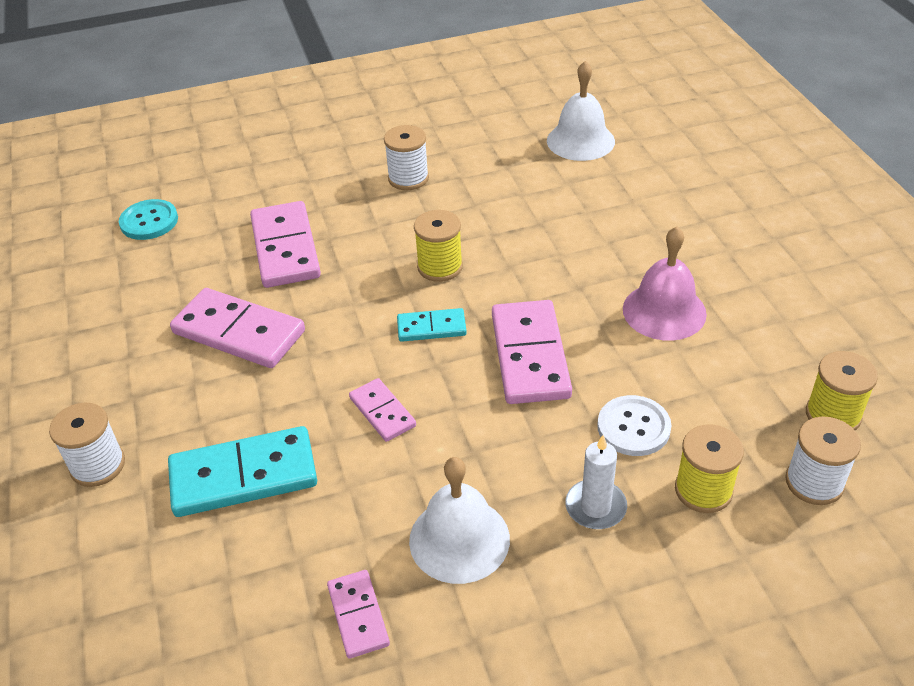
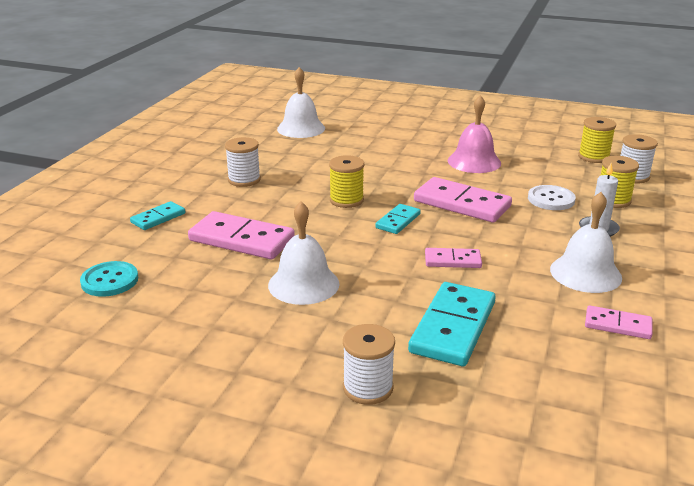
camera: 55 degrees left, 15 degrees down
pink domino [170,288,305,368] -> white bell [268,202,340,305]
none -> turquoise domino [130,201,185,230]

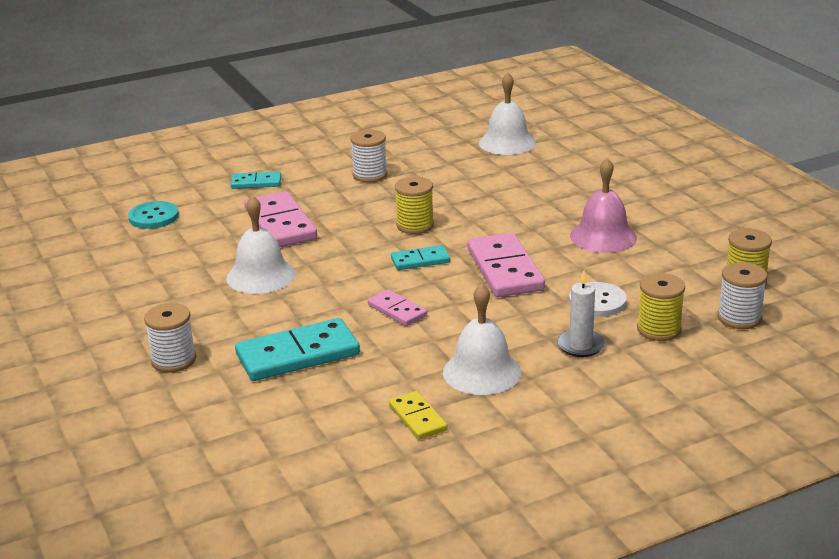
camera: 45 degrees right, 0 degrees up
pink domino [585,305,652,339] -> yellow domino [389,391,448,440]

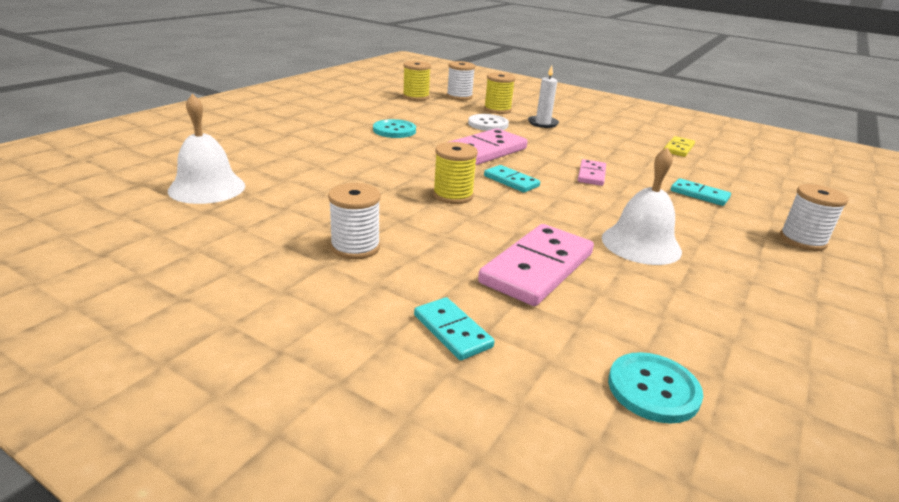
camera: 125 degrees left, 0 degrees up
turquoise domino [235,318,360,381] -> turquoise domino [671,178,731,206], size x0.54
white bell [443,283,522,395] -> none
pink bell [570,158,637,253] -> turquoise button [373,119,416,138]

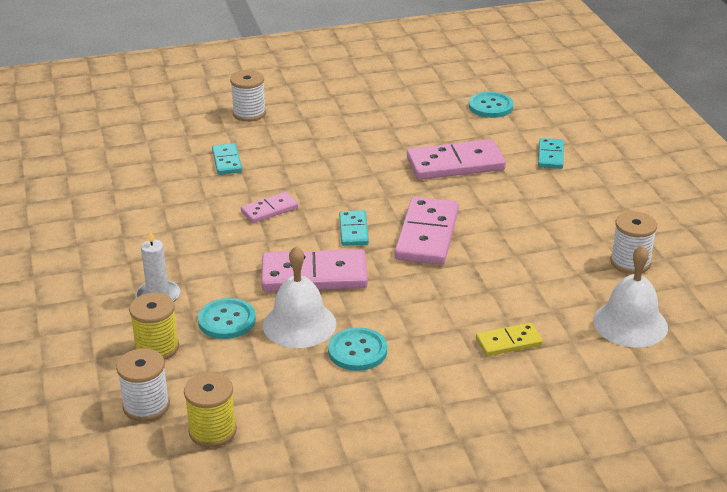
camera: 135 degrees left, 5 degrees up
white spool [328,183,381,259] -> white spool moved to [610,211,657,274]
yellow spool [433,142,478,204] -> pink domino [395,197,459,265]
white button [468,114,509,131] -> turquoise button [198,298,256,339]
white bell [602,147,682,265] -> white bell moved to [263,246,336,348]
yellow domino [664,136,695,157] -> yellow domino moved to [476,323,543,356]

